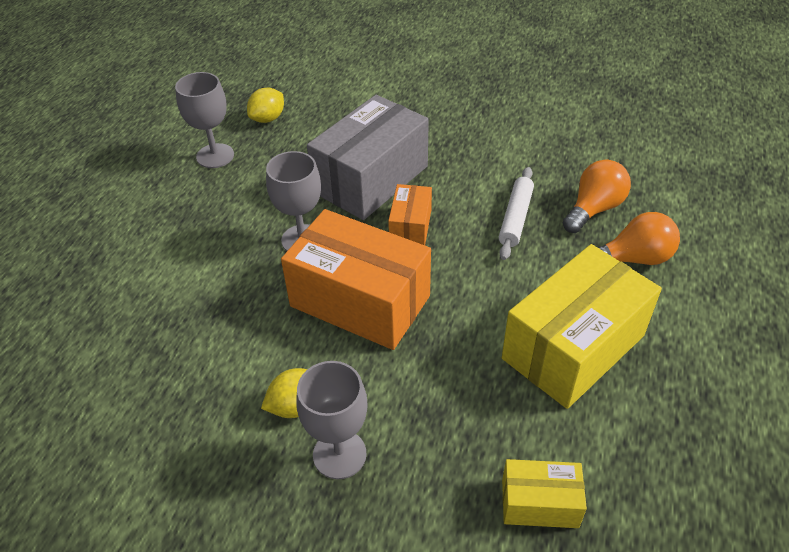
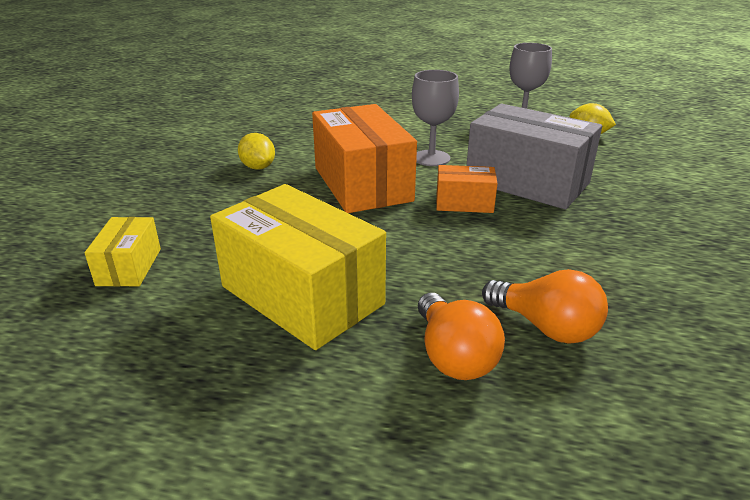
camera: 85 degrees right, 15 degrees down
orange box [281,209,431,350] -> orange box turned 45 degrees counterclockwise [312,104,417,213]
grey goblet [296,361,368,479] -> none
white rolling pin [499,167,534,260] -> none

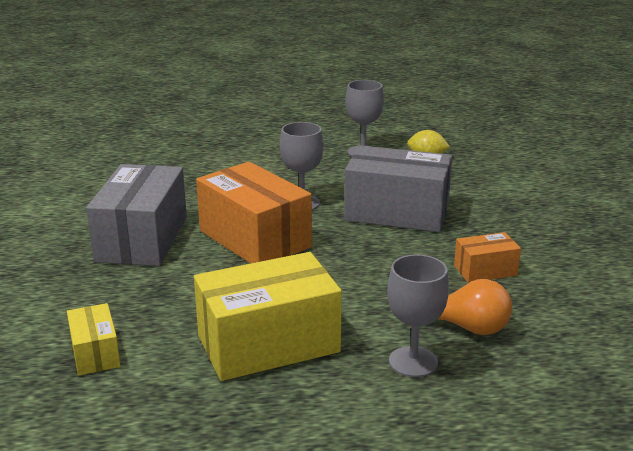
camera: 20 degrees left, 5 degrees down
yellow box [210,184,386,350] -> yellow box turned 45 degrees counterclockwise [194,252,342,381]
yellow lemon [238,133,275,170] -> grey box [86,164,187,266]
orange light bulb [418,293,505,380] -> grey goblet [387,254,449,377]
orange box [436,165,498,213] -> orange box moved to [454,232,521,283]

